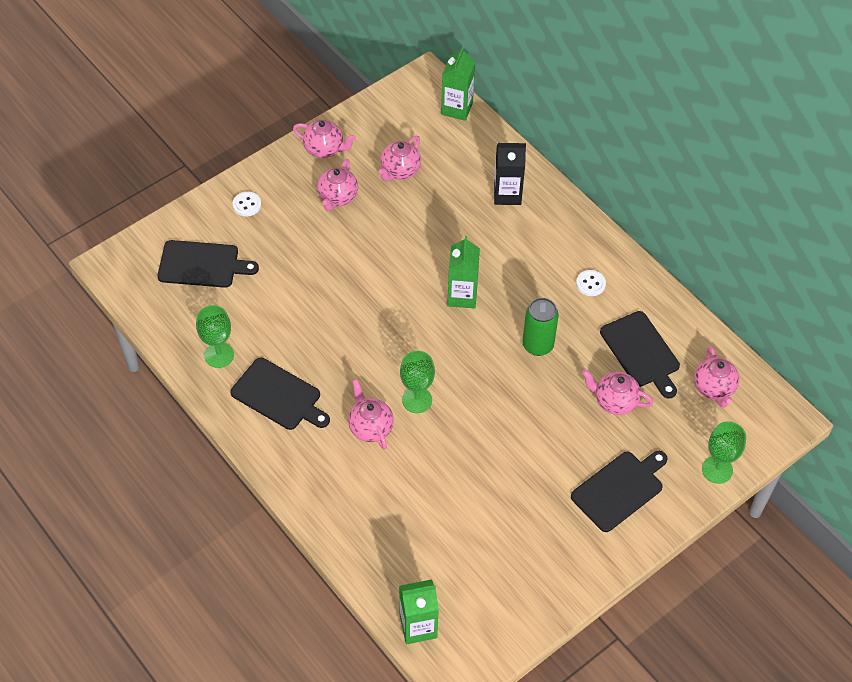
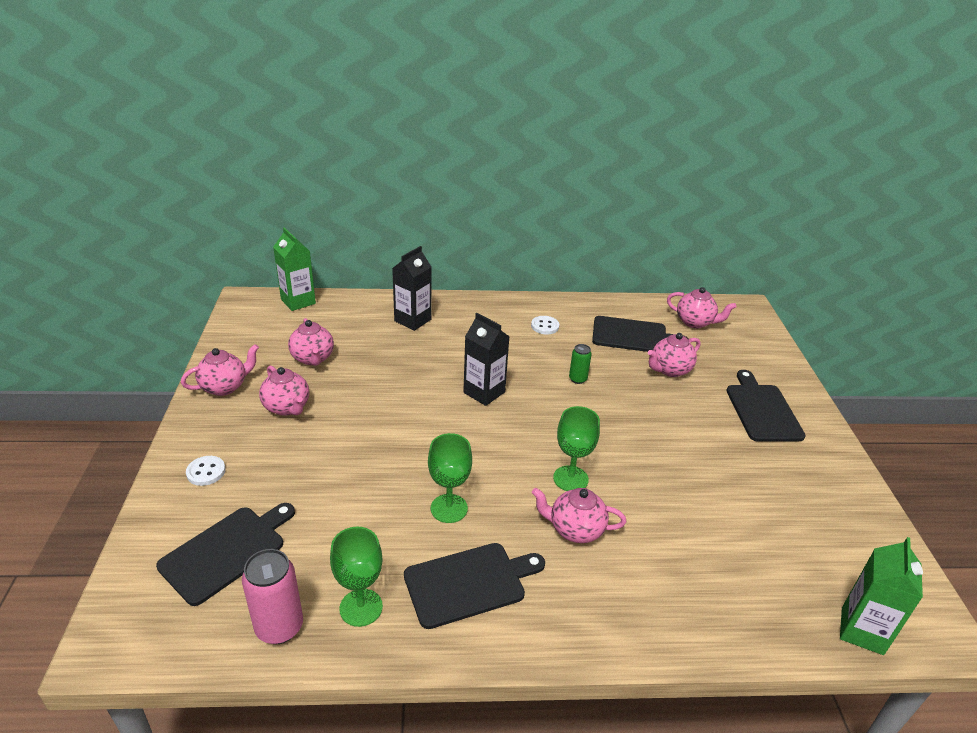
camera: 55 degrees left, 20 degrees down
green carton [447,236,480,309] -> black carton [463,313,510,406]
green can [522,298,559,356] -> green can [569,344,592,384], size x0.57
green goblet [702,421,746,484] -> green goblet moved to [428,433,472,523]
none -> pink can [242,549,303,644]

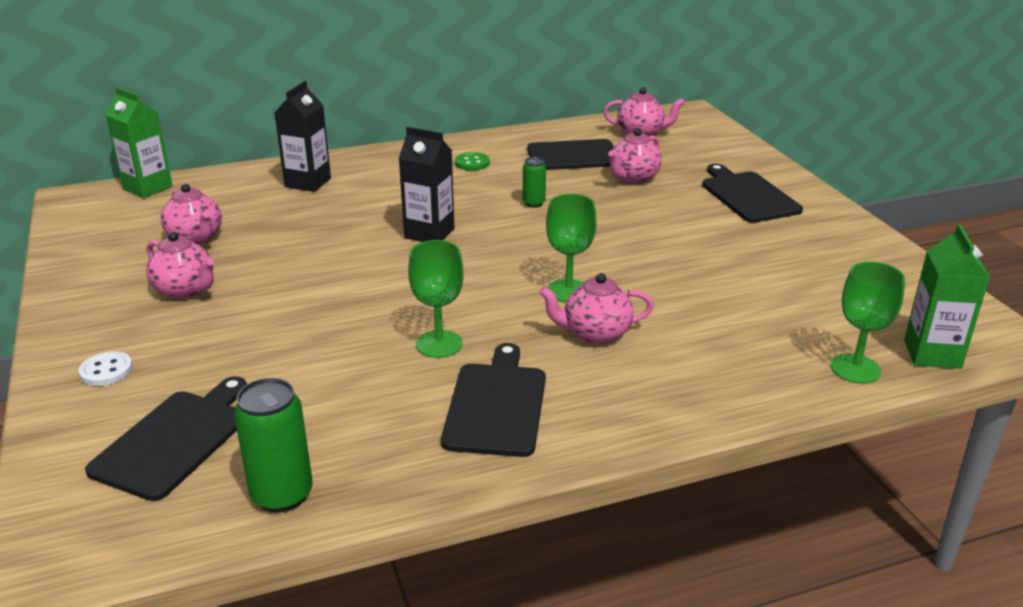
camera: 15 degrees left, 5 degrees down
pink teapot [181,344,259,396] -> none
pink can [242,549,303,644] -> green can [234,378,313,513]
green goblet [330,527,383,627] -> green goblet moved to [831,261,905,384]
black cutting board [404,543,545,629] -> black cutting board turned 45 degrees counterclockwise [441,343,546,457]
white button [531,316,559,335] -> green button [455,152,490,171]

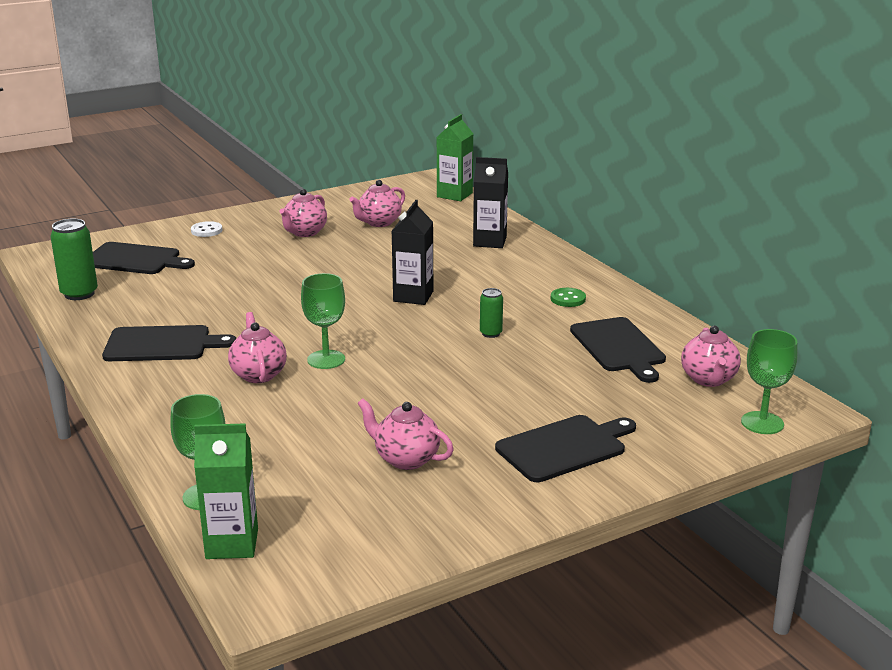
camera: 80 degrees right, 5 degrees down
green goblet [408,240,464,358] -> green goblet moved to [741,329,798,434]
pink teapot [608,128,662,184] -> pink teapot moved to [357,398,454,470]

